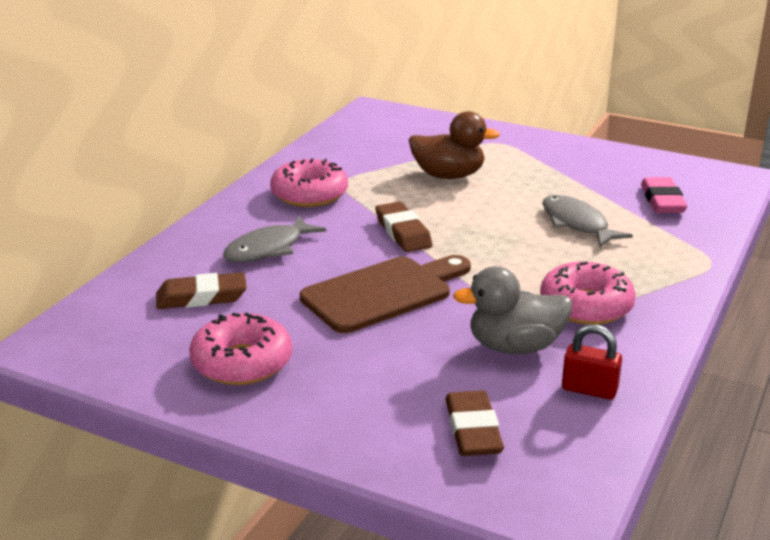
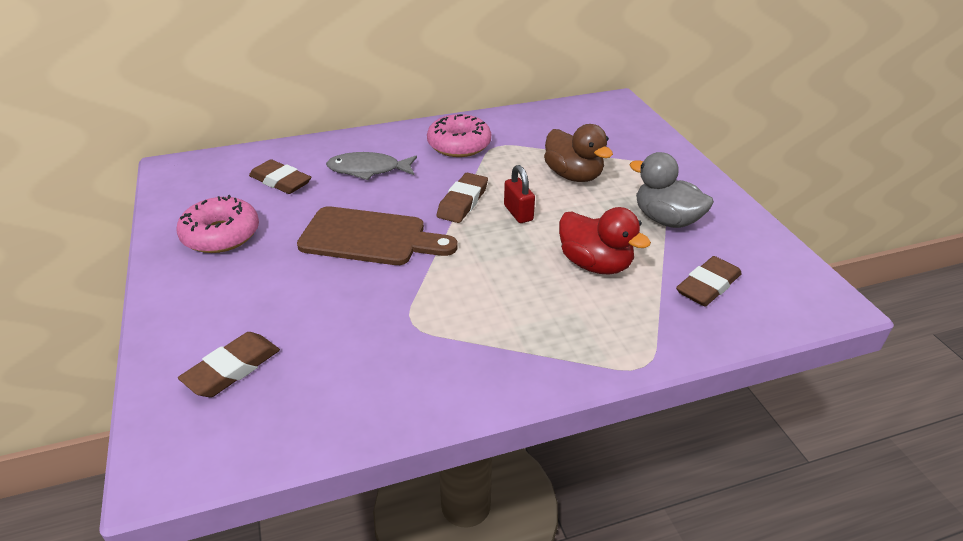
camera: 45 degrees right, 10 degrees up
grey duck [453,266,572,354] -> grey duck moved to [630,152,714,228]
pink donut [540,261,636,325] -> none
grey fish [542,195,633,247] -> red duck [559,207,651,275]
red padlock [562,324,622,400] -> red padlock moved to [504,165,535,223]
pink eraser [641,177,687,213] -> brown eraser [676,256,742,307]

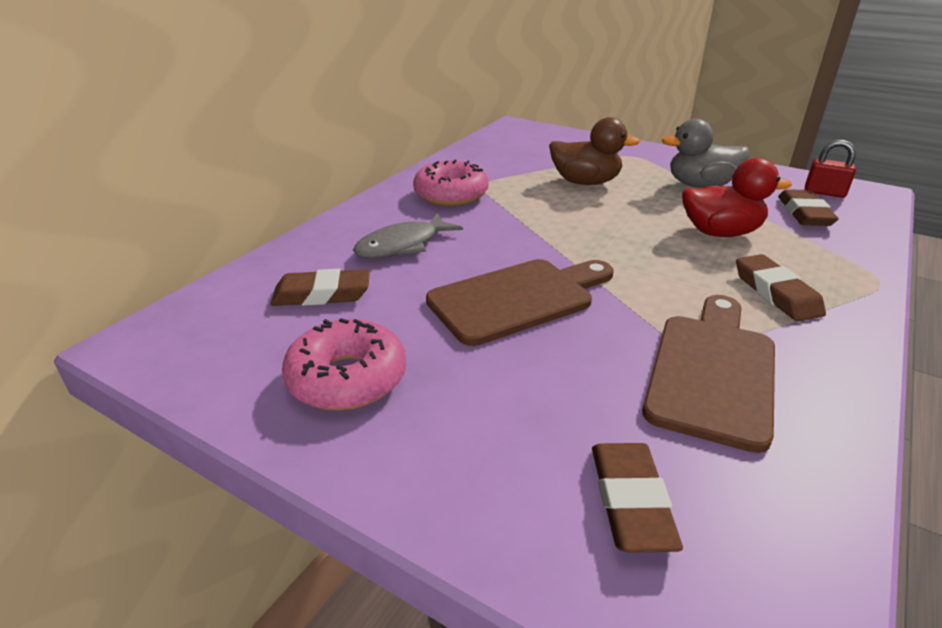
camera: 40 degrees left, 5 degrees down
brown eraser [436,173,488,223] -> brown eraser moved to [736,254,826,322]
red padlock [504,165,535,223] -> red padlock moved to [805,140,856,198]
none -> brown cutting board [642,295,775,453]

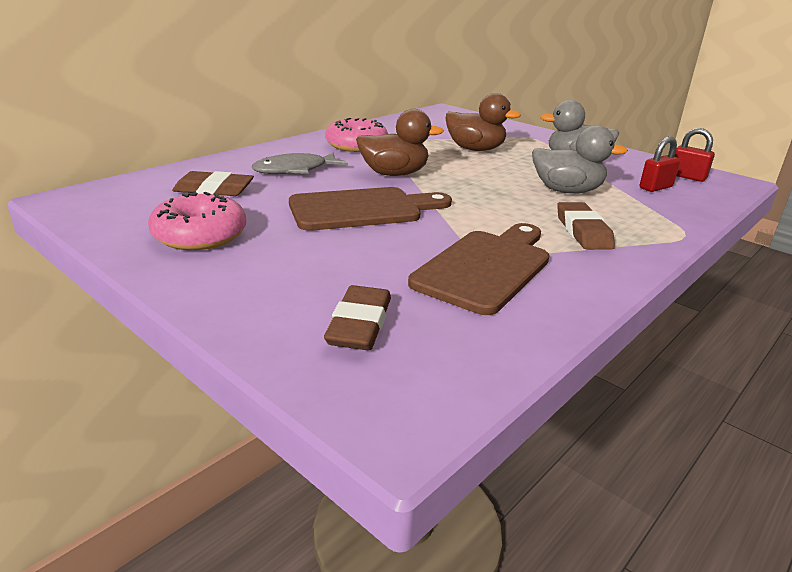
camera: 10 degrees right, 5 degrees down
red duck [682,158,792,237] -> grey duck [532,125,628,193]
brown eraser [778,189,839,226] -> red padlock [640,136,680,192]
none -> brown duck [356,109,444,176]

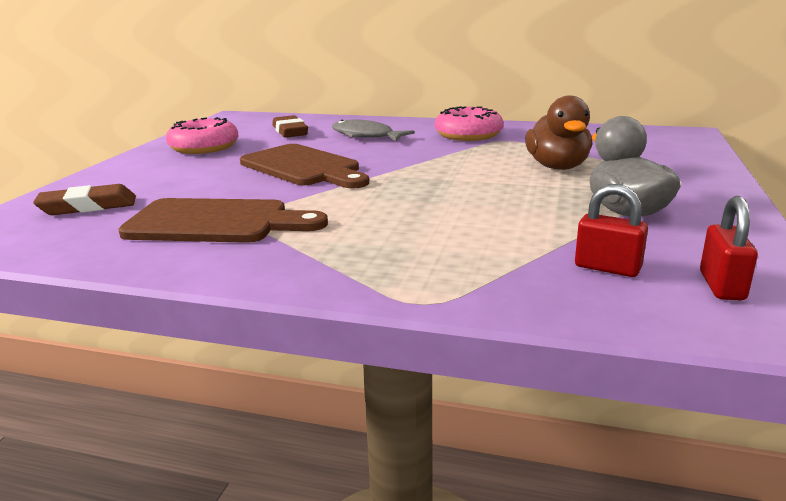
camera: 65 degrees right, 5 degrees down
brown duck [356,109,444,176] -> none
grey duck [532,125,628,193] -> none
brown eraser [557,202,615,250] -> none

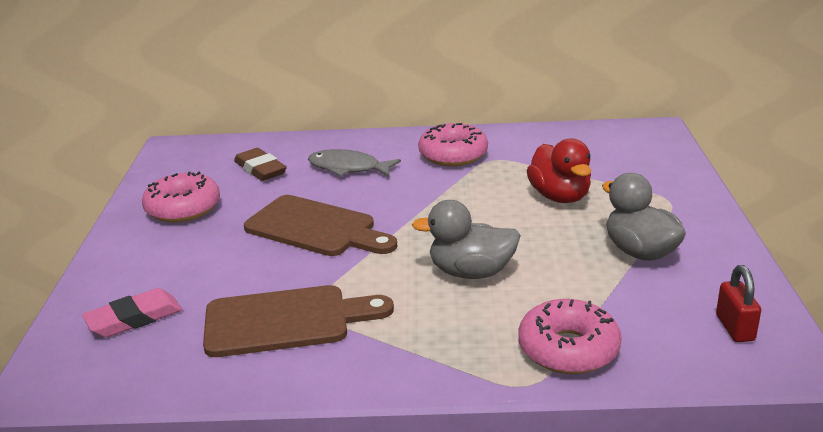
camera: 15 degrees left, 5 degrees up
brown eraser [33,184,136,215] -> pink eraser [82,288,182,337]
brown duck [525,96,593,170] -> red duck [527,138,591,203]
red padlock [575,184,648,277] -> none
none -> grey duck [412,200,521,279]
none -> pink donut [518,299,622,374]

